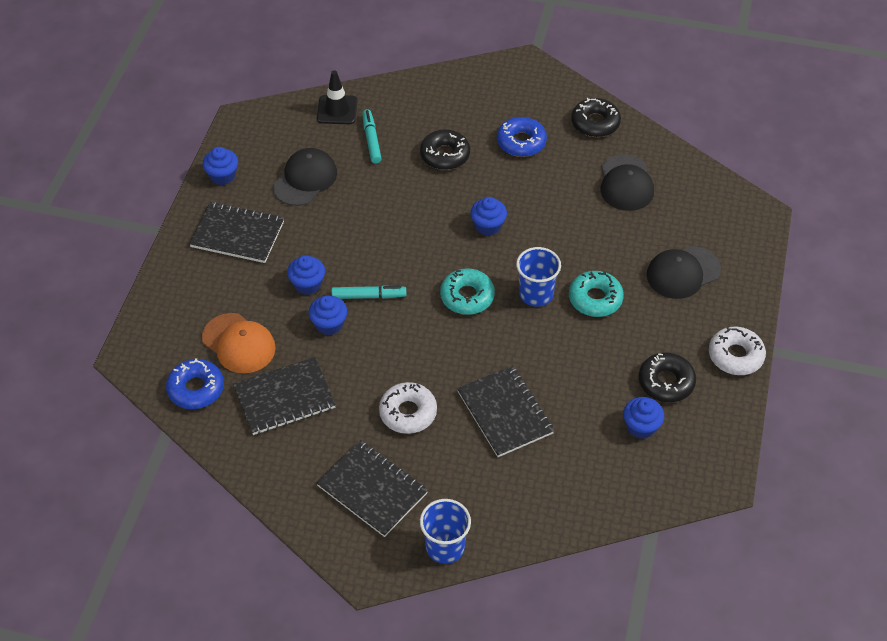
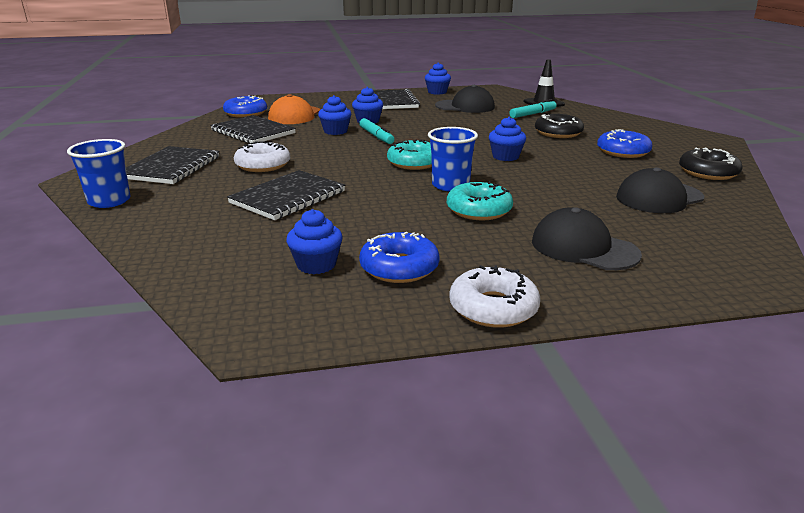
camera: 65 degrees right, 25 degrees down
black donut [639,352,696,402] -> blue donut [359,232,440,283]

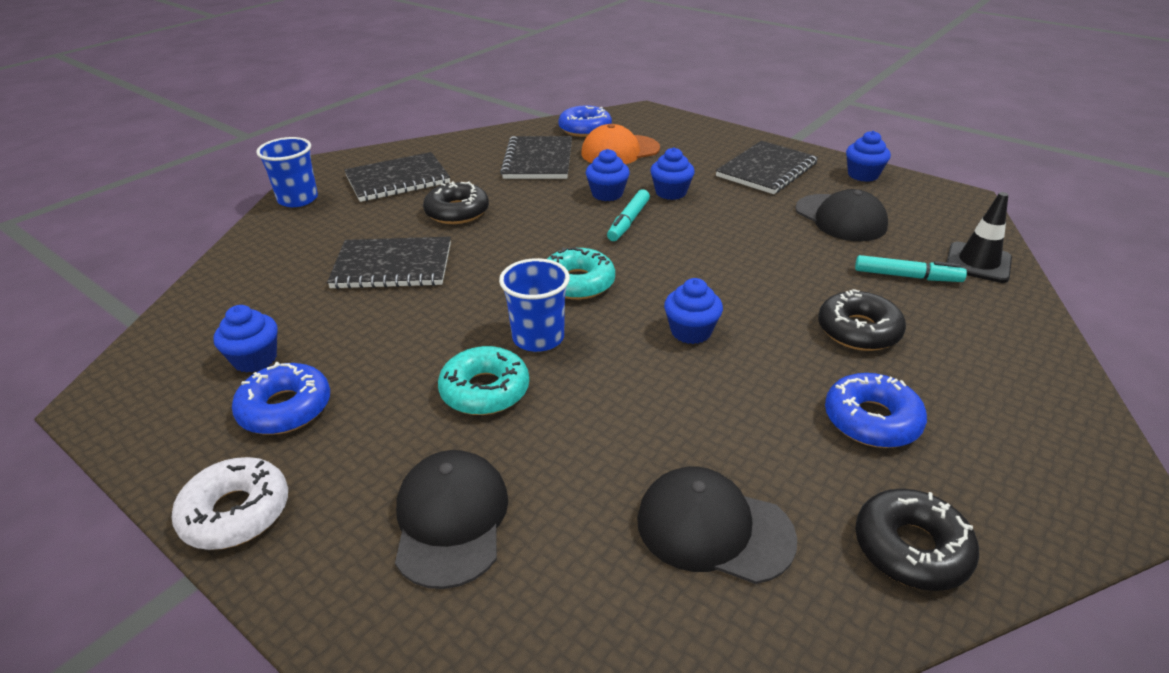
camera: 50 degrees right, 10 degrees up
white donut [234,141,290,172] -> black donut [423,181,489,224]

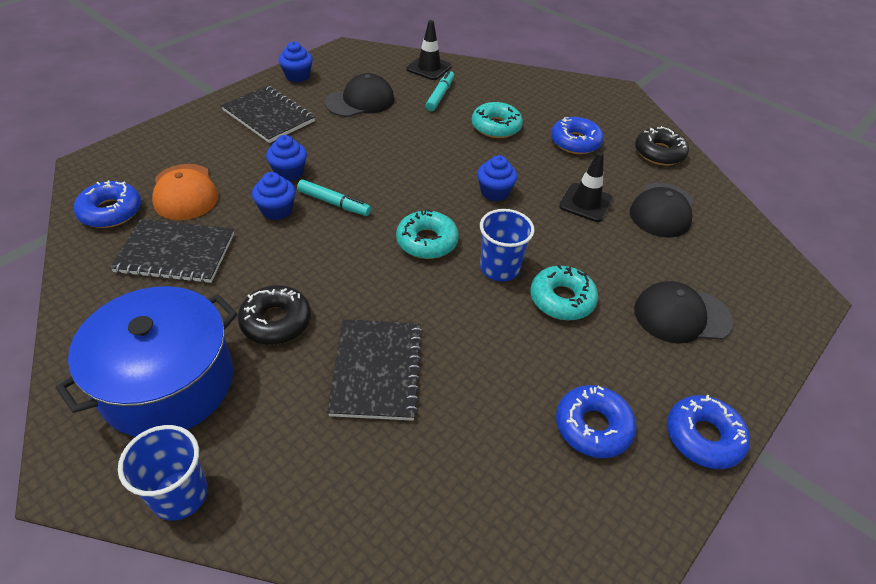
camera: 90 degrees left, 10 degrees up
white donut [172,457,288,550] -> blue donut [667,395,750,469]
blue cupcake [214,305,278,373] -> none
black notebook [344,152,450,202] -> blue pot [56,286,238,437]
black donut [818,289,906,351] -> turquoise donut [472,102,523,138]
none -> black traffic cone [559,152,613,222]

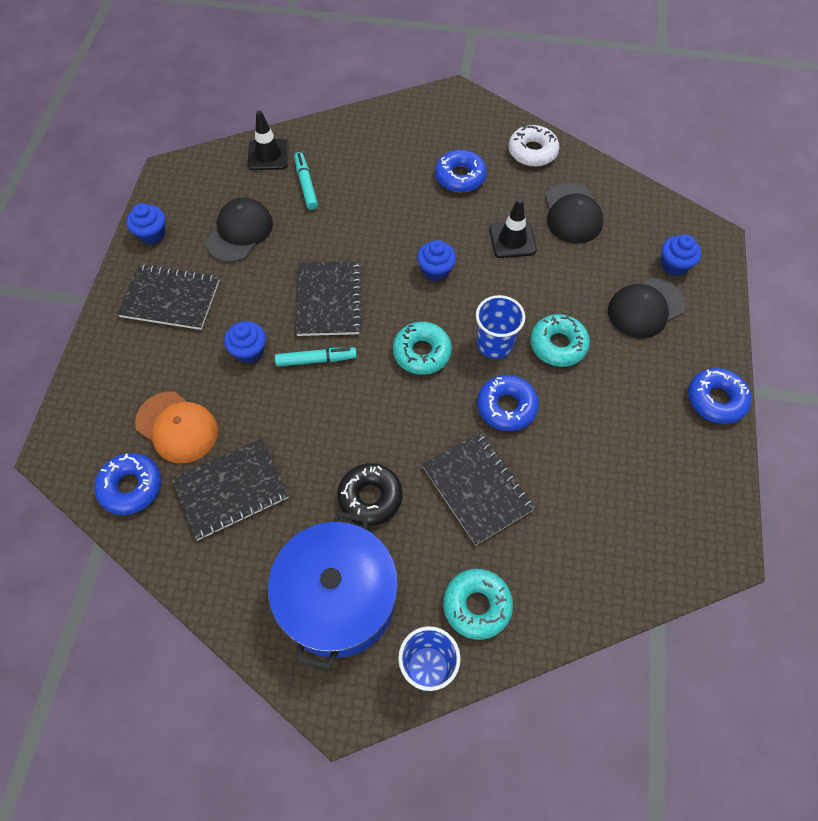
camera: 30 degrees left, 15 degrees up
blue cupcake [252,172,296,220] -> blue cupcake moved to [661,235,701,276]
turquoise donut [472,102,523,138] -> turquoise donut moved to [443,569,513,640]
blue donut [556,385,636,458] -> blue donut moved to [477,375,539,431]
black donut [635,126,689,165] -> white donut [509,125,559,167]
none -> black notebook [296,261,362,336]

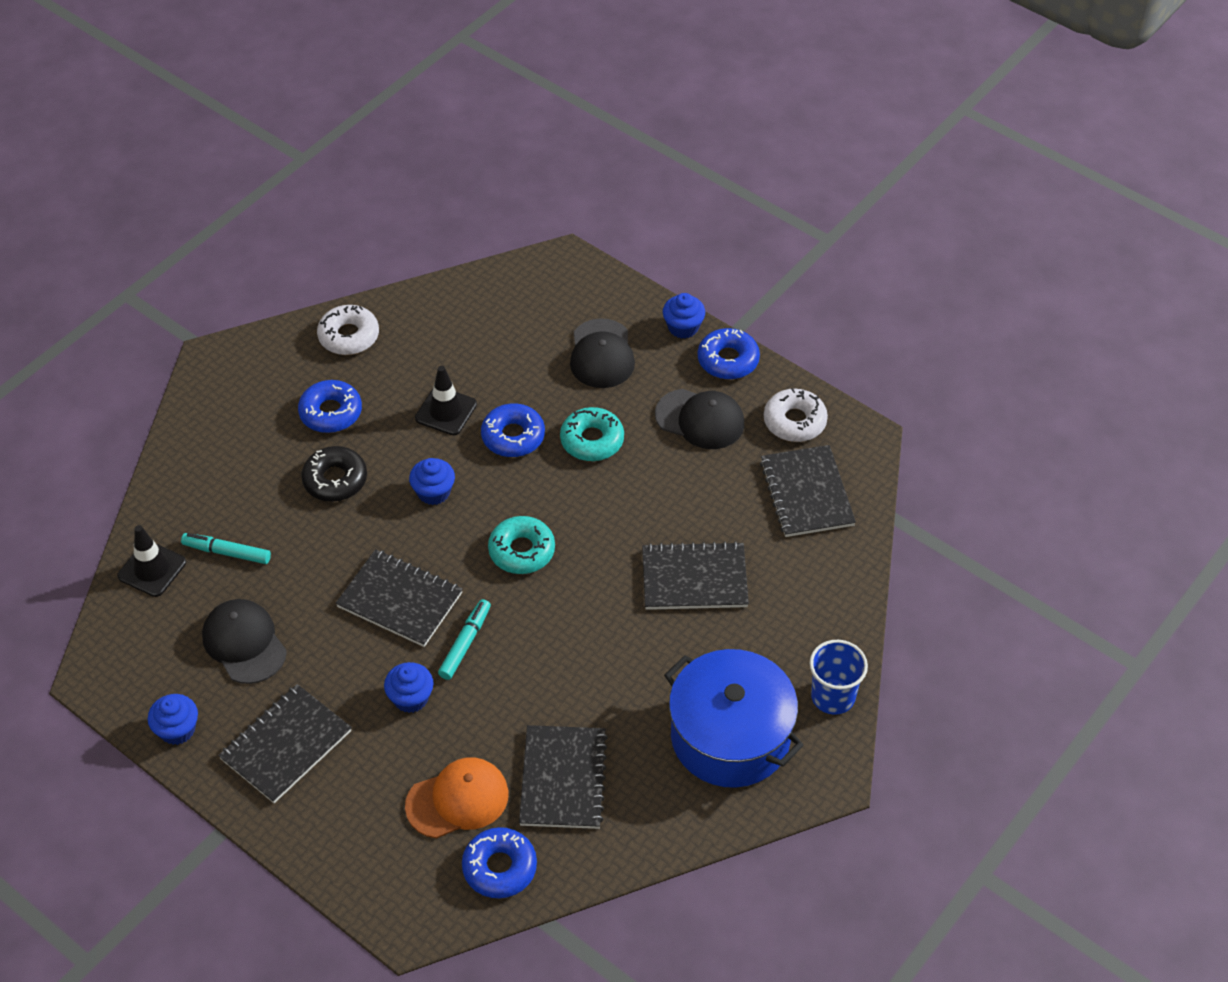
camera: 60 degrees left, 10 degrees down
black donut [337,463,402,526] -> black donut moved to [301,446,367,502]
turquoise donut [443,569,513,640] -> none
blue cup [476,295,525,359] -> none
blue donut [477,375,539,431] -> blue donut moved to [481,403,545,457]
black cap [545,183,603,243] -> black cap moved to [655,389,745,449]
blue cupcake [661,235,701,276] -> blue cupcake moved to [663,293,705,339]
none -> black notebook [760,445,856,537]
none -> white donut [764,388,828,442]

